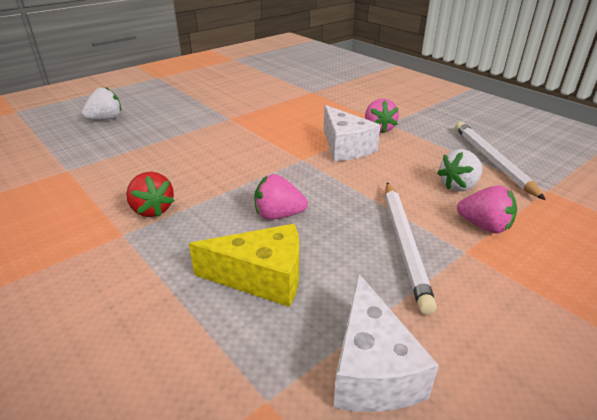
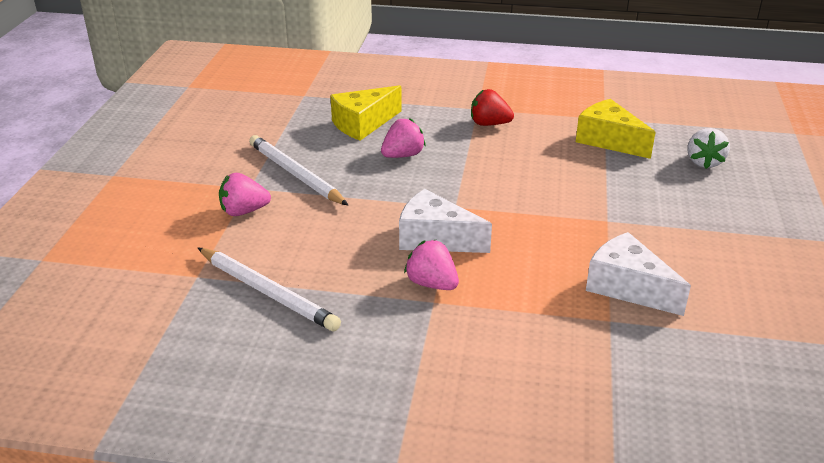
camera: 140 degrees right, 0 degrees up
white cheese [333,273,439,412] -> white cheese moved to [586,232,691,316]
white strawberry [437,149,482,191] -> none
none -> yellow cheese [576,99,656,159]

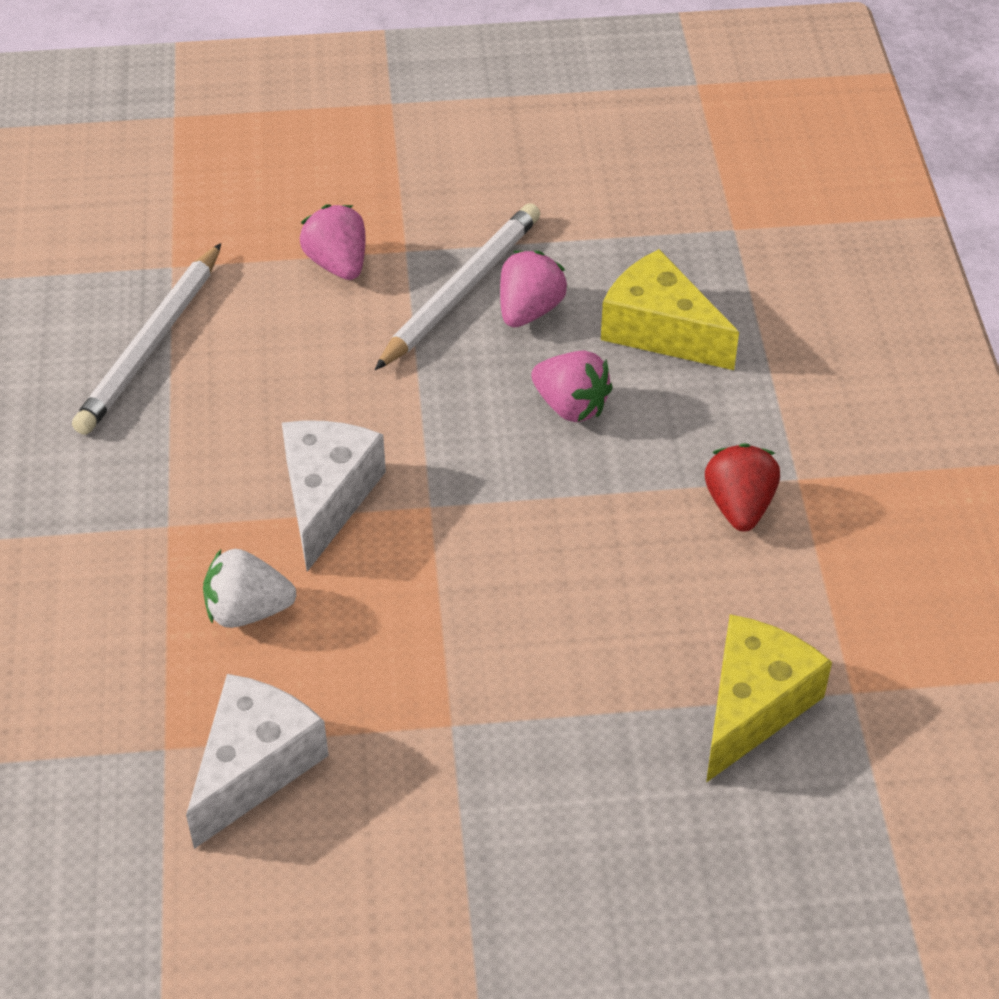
camera: 75 degrees right, 15 degrees up
pink strawberry [404,240,459,290] -> pink strawberry moved to [500,251,567,327]
white strawberry [688,128,730,169] -> white strawberry moved to [203,549,296,628]

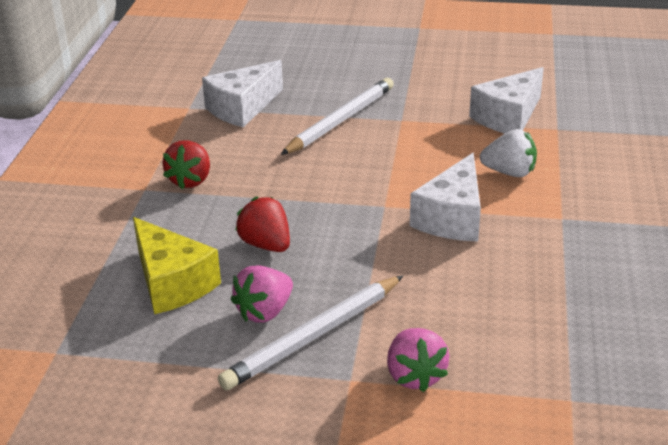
camera: 165 degrees left, 15 degrees down
white pencil [72,243,221,435] -> white pencil moved to [281,78,394,155]
pink strawberry [531,351,613,422] -> red strawberry [235,196,290,252]
yellow cheese [706,614,832,783] -> white cheese [202,60,283,127]

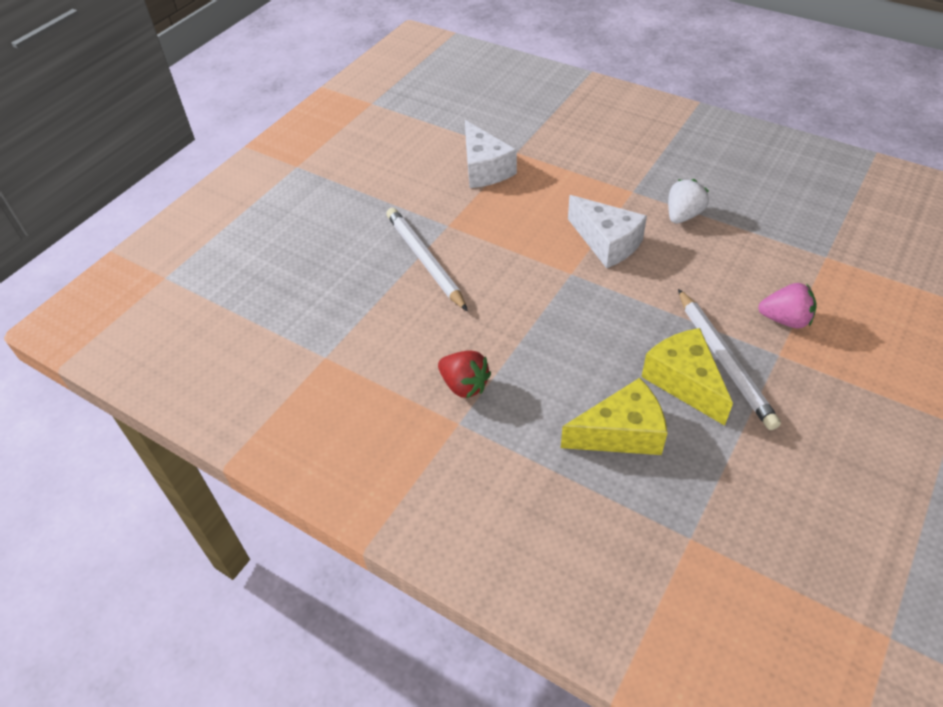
camera: 65 degrees left, 15 degrees up
white cheese [202,60,283,127] -> none
pink strawberry [231,266,293,323] -> yellow cheese [641,328,733,426]
red strawberry [235,196,290,252] -> none
white strawberry [480,129,537,177] -> white strawberry moved to [668,179,709,224]

